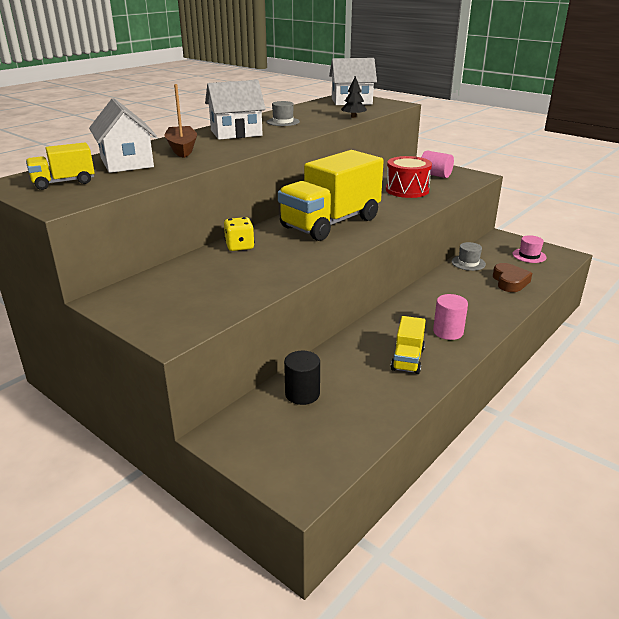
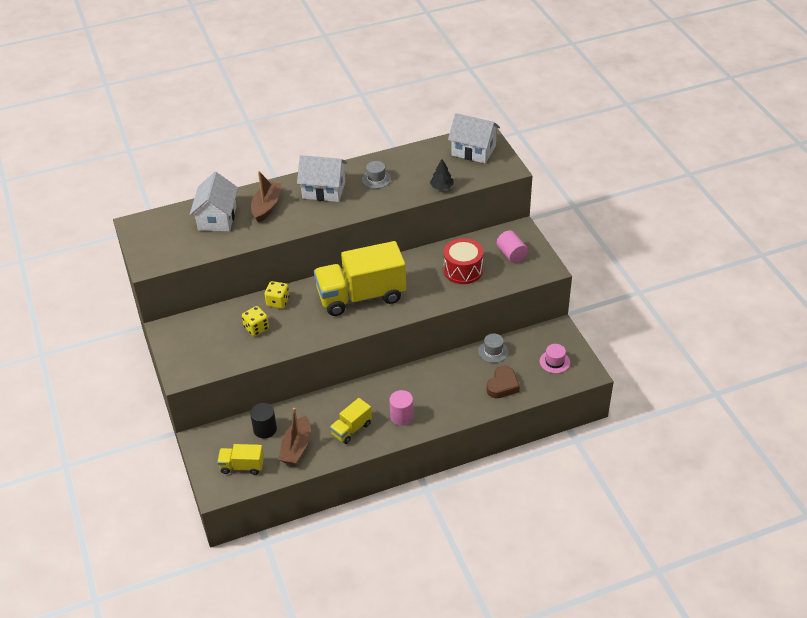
camera: 30 degrees right, 15 degrees up
yellow truck [26,142,95,190] -> yellow truck moved to [217,444,264,475]
none -> yellow dice [242,306,269,336]
none -> brown boat [278,408,311,465]

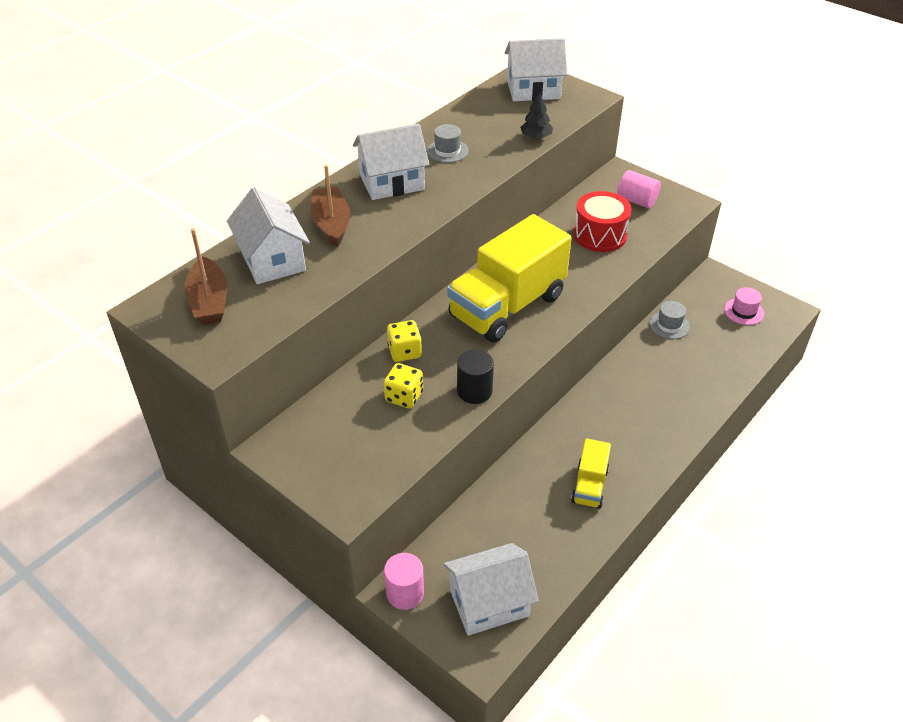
camera: 30 degrees left, 0 degrees up
yellow truck [217,444,264,475] -> white house [443,543,539,636]
black cylinder [250,403,277,439] -> black cylinder moved to [457,349,494,404]
brown boat [278,408,311,465] -> brown boat moved to [184,228,227,325]
pink cylinder [389,390,414,426] -> pink cylinder moved to [384,553,424,610]
brown heart [487,366,520,398] -> none

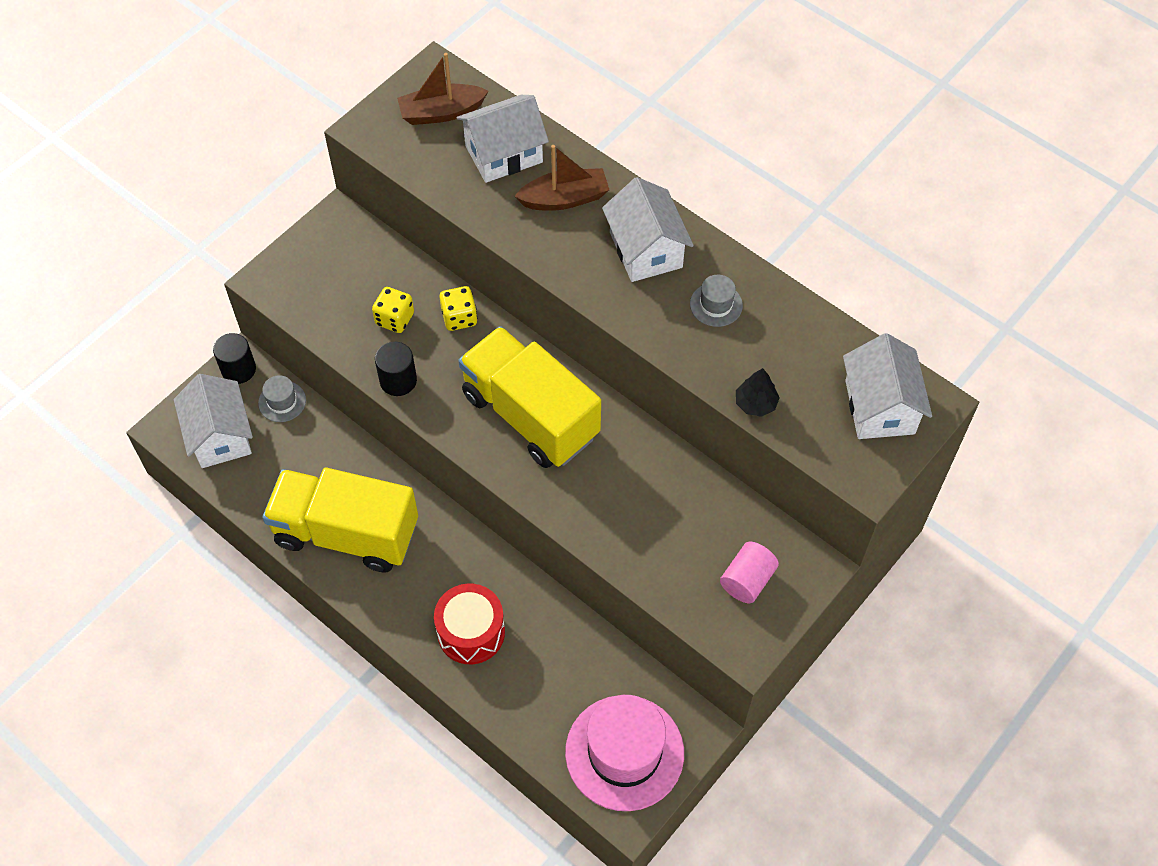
camera: 90 degrees right, 15 degrees up
pink cylinder [384,553,424,610] -> black cylinder [213,333,256,384]
yellow truck [571,439,611,509] -> yellow truck [262,468,418,573], size x2.10
red drum [574,191,632,252] -> red drum moved to [434,583,505,664]
grey hat [649,301,690,339] -> grey hat moved to [258,375,306,422]
pink hat [724,287,764,325] -> pink hat [565,695,684,811], size x2.21

